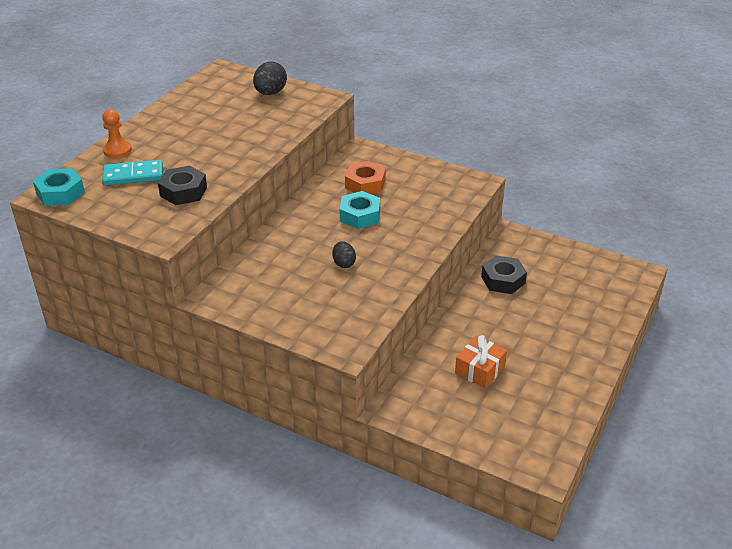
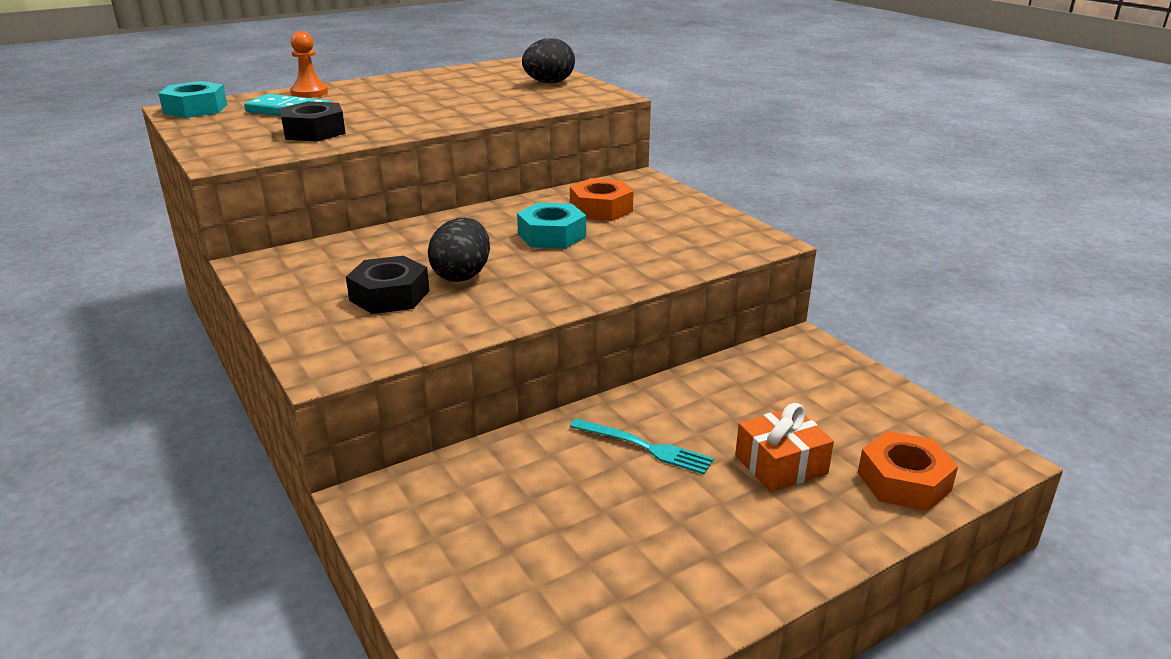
camera: 30 degrees right, 10 degrees down
black egg [332,241,356,268] -> black egg [428,218,490,282], size x1.59
orange gift [455,335,507,389] -> orange gift moved to [735,403,834,492]
black nut [481,255,527,294] -> black nut moved to [346,256,429,314]
none -> turquoise fork [570,418,714,474]
none -> orange nut [858,431,958,511]

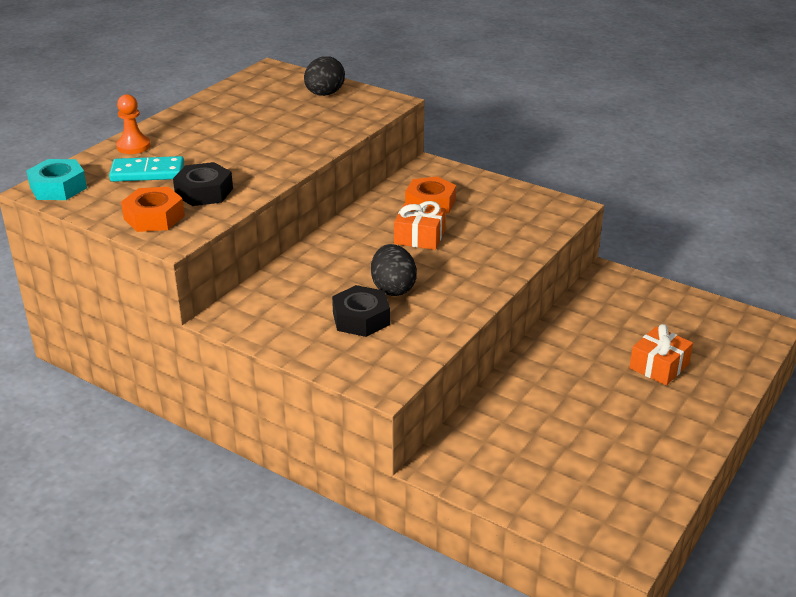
camera: 25 degrees left, 5 degrees up
turquoise nut [517,203,586,249] -> orange gift [394,201,446,250]
turquoise fork [570,418,714,474] -> none
orange nut [858,431,958,511] -> orange nut moved to [121,187,185,232]

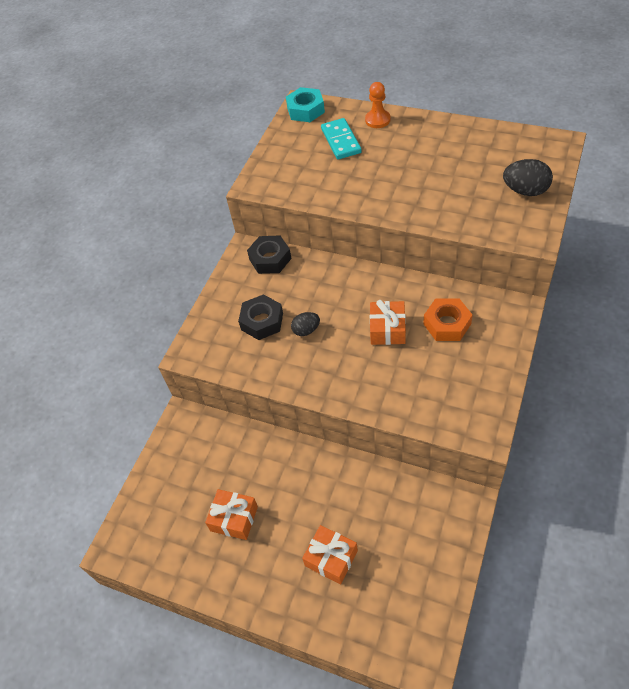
camera: 85 degrees right, 20 degrees up
orange nut [121,187,185,232] -> none
black nut [173,162,233,206] -> black nut moved to [247,235,292,274]
black egg [371,244,417,296] -> black egg [291,312,320,336], size x0.63
none -> orange gift [205,489,258,540]

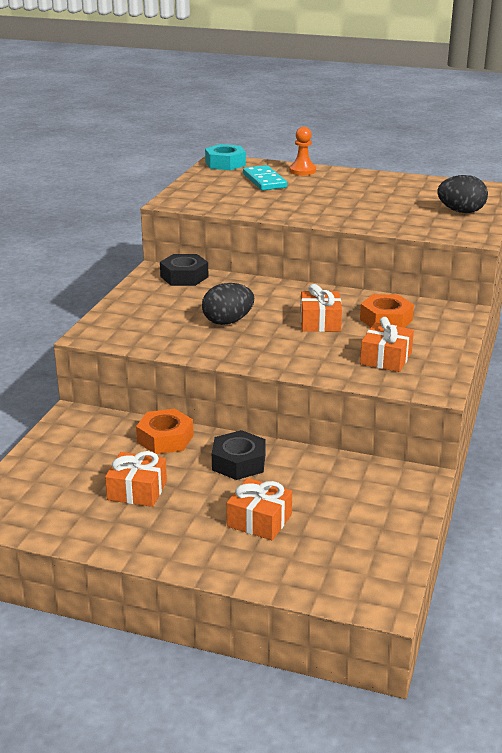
camera: 10 degrees left, 25 degrees down
black nut [238,294,283,340] -> black nut moved to [212,430,266,480]
black egg [291,312,320,336] -> black egg [202,283,254,325], size x1.59
none -> orange nut [136,409,194,454]
none -> orange gift [360,317,414,372]

